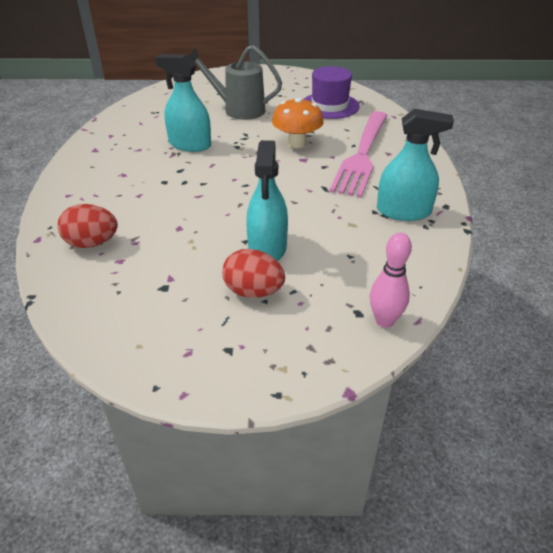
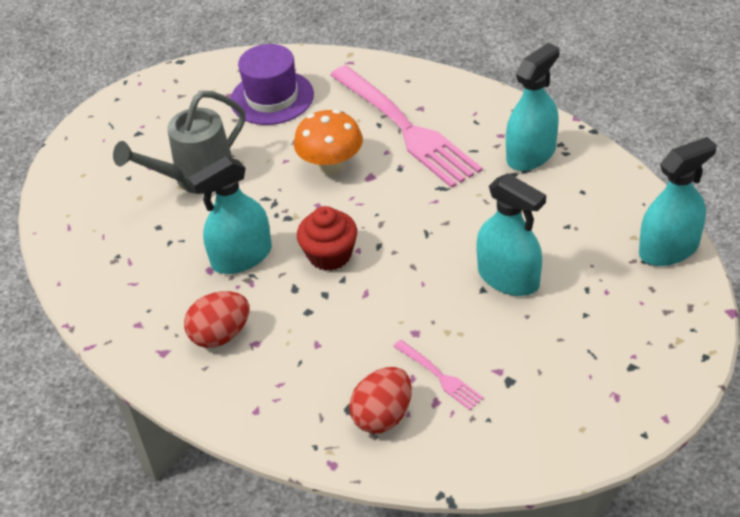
camera: 50 degrees left, 5 degrees up
red egg [222,249,285,298] -> red egg moved to [184,291,250,348]
pink bowling pin [370,233,412,328] -> turquoise spray bottle [639,137,717,266]
none -> red cupcake [297,206,357,271]
none -> pink fork [393,340,484,410]

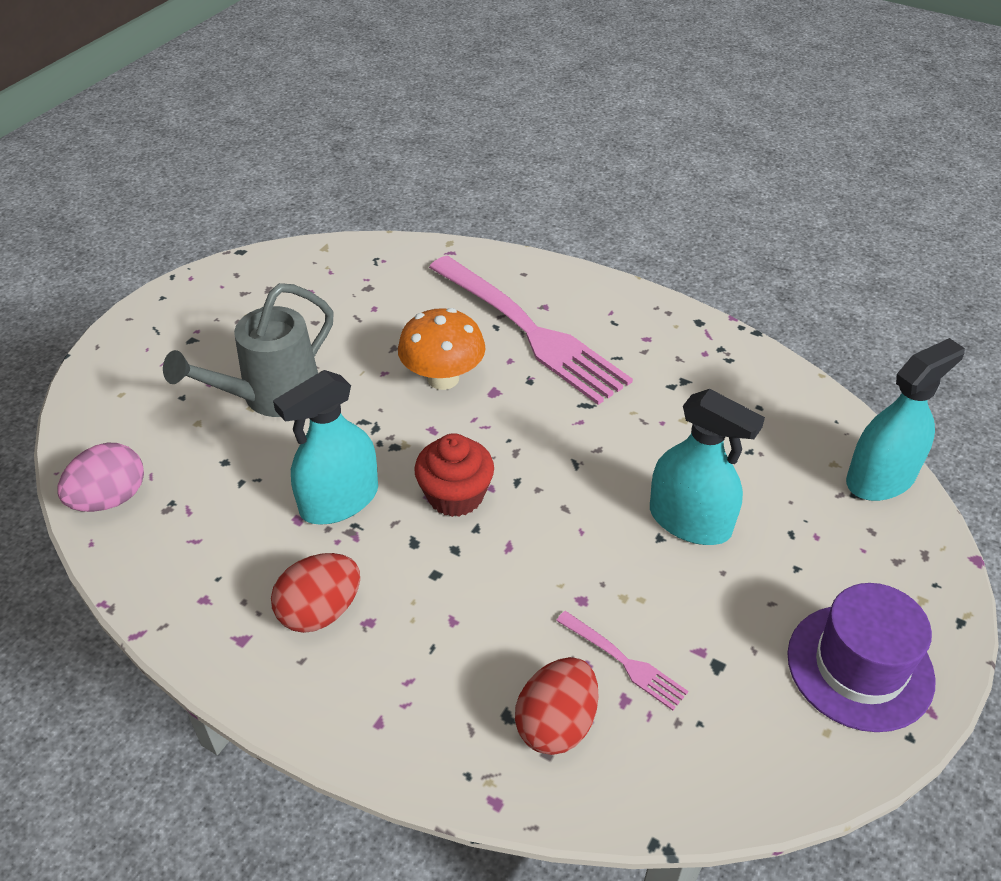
camera: 10 degrees left, 0 degrees up
purple hat [231,44,314,125] -> purple hat moved to [787,583,936,732]
turquoise spray bottle [506,43,560,171] -> none
none -> pink egg [57,443,144,512]

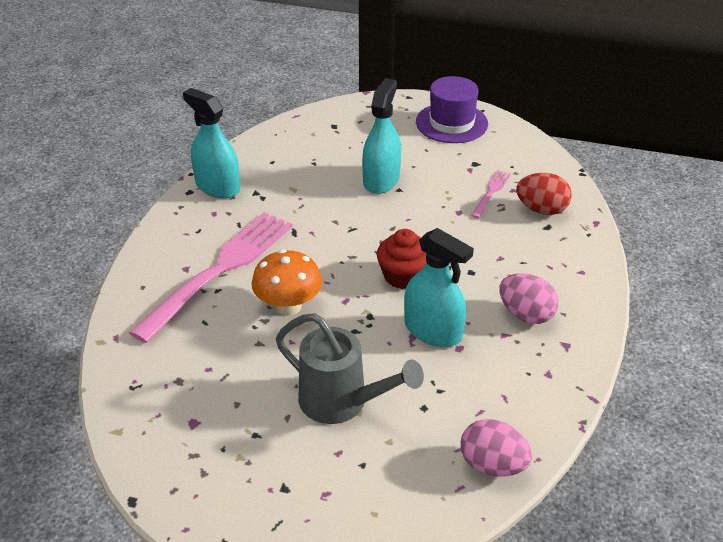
camera: 105 degrees left, 5 degrees down
red egg [271,553,360,633] -> pink egg [499,273,559,324]
turquoise spray bottle [846,338,965,501] -> turquoise spray bottle moved to [183,88,240,198]

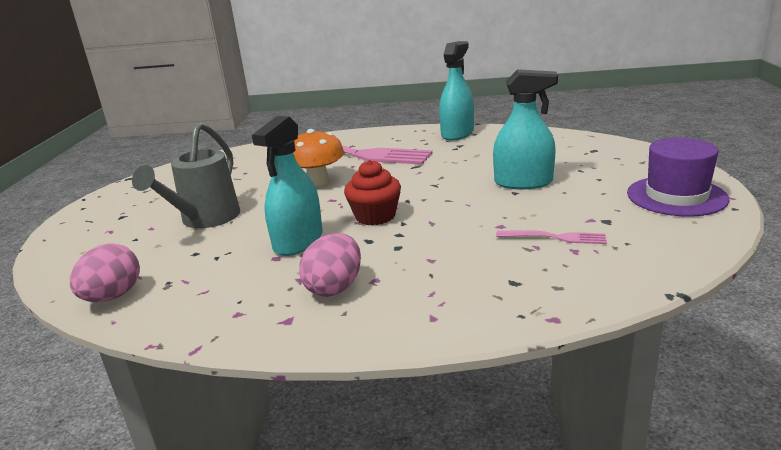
camera: 80 degrees right, 15 degrees down
red egg [516,173,572,215] -> none

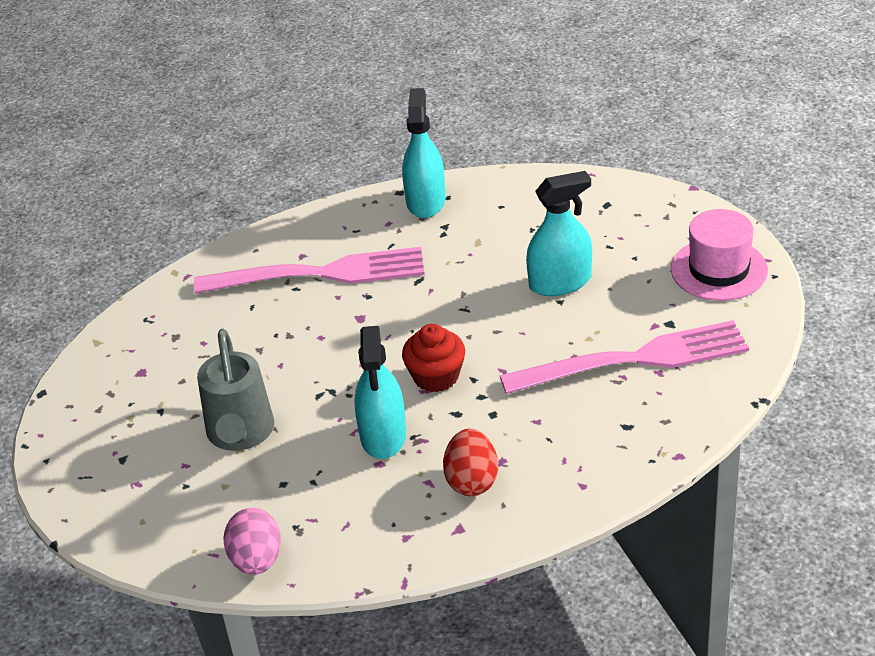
camera: 25 degrees left, 15 degrees up
orange mushroom [293,129,344,187] -> none
pink egg [299,233,361,297] -> red egg [443,429,498,496]
pink fork [496,230,607,244] -> pink fork [500,320,749,394], size x2.35
purple hat [627,138,729,217] -> pink hat [671,209,768,301]

